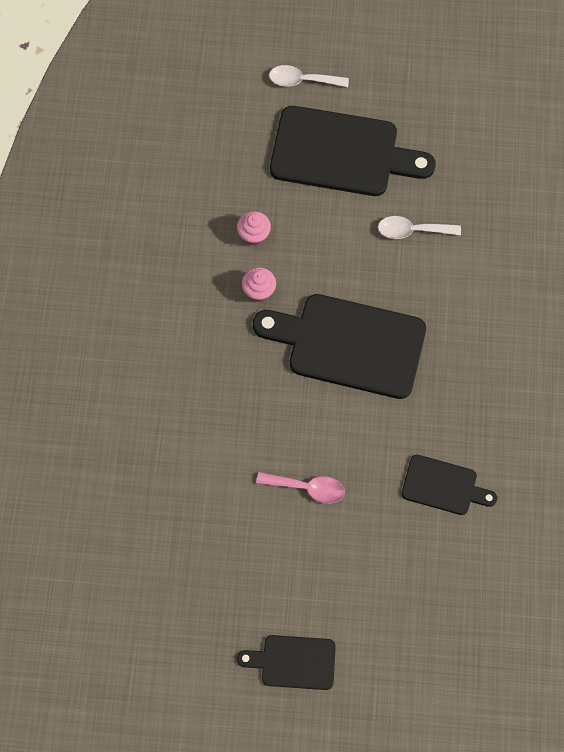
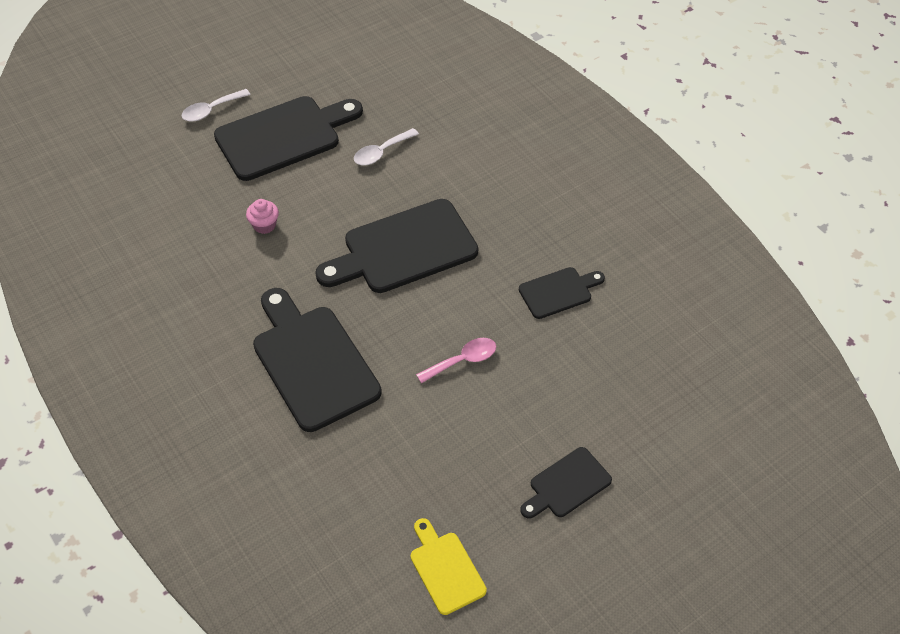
camera: 40 degrees left, 15 degrees down
pink cupcake [242,267,276,302] -> none
none -> black cutting board [253,288,382,432]
none -> yellow cutting board [411,518,487,615]

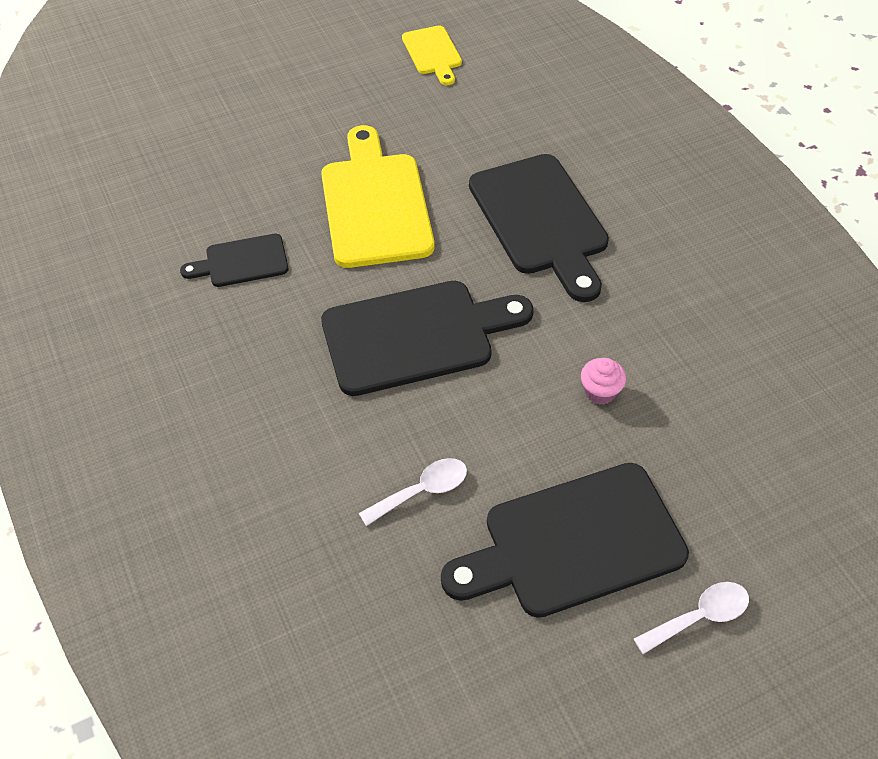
camera: 170 degrees left, 0 degrees up
pink spoon [416,338,496,383] -> yellow cutting board [321,125,434,268]
black cutting board [520,447,612,519] -> none

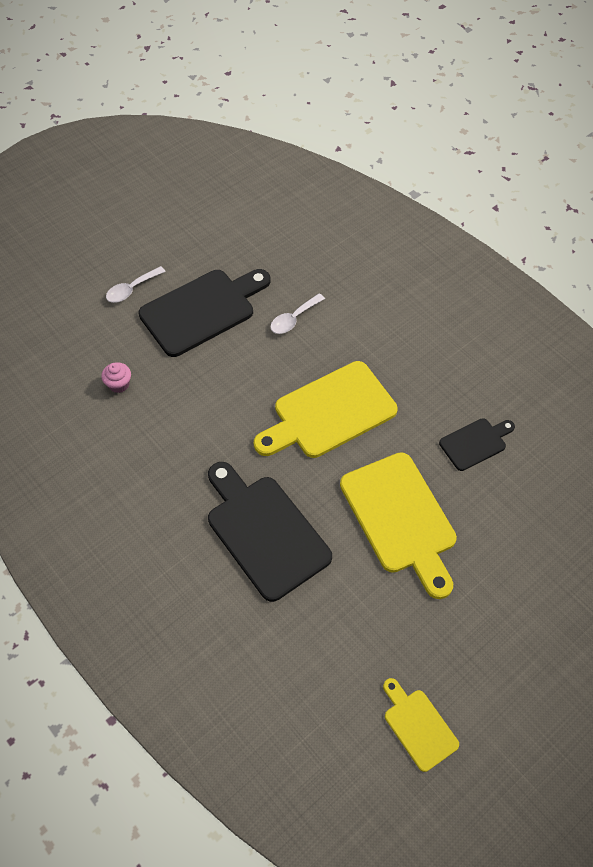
camera: 165 degrees right, 5 degrees up
black cutting board [321,281,534,396] -> yellow cutting board [254,361,398,458]
pink cupcake [581,358,626,404] -> pink cupcake moved to [101,362,131,393]

